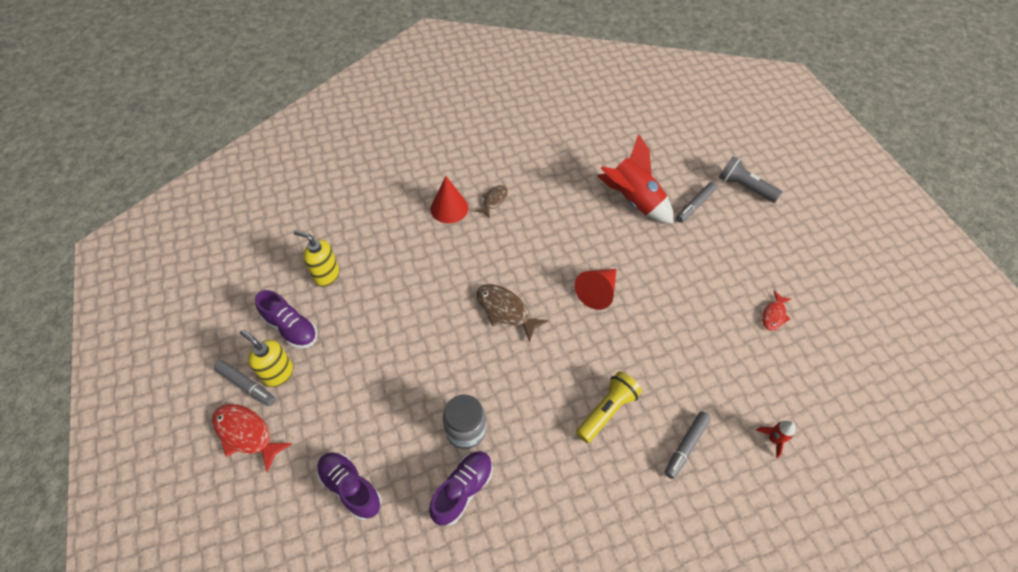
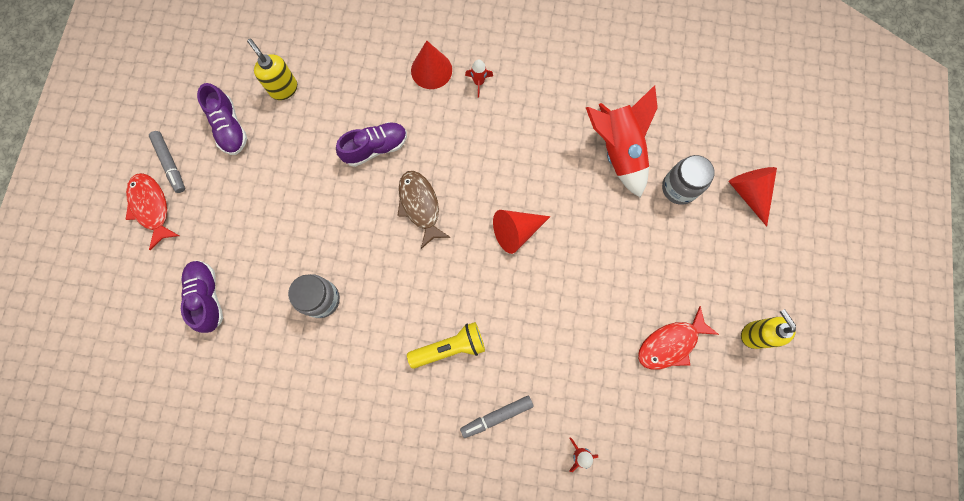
camera: 30 degrees right, 20 degrees up
yellow soap dispenser [240,329,294,387] -> yellow soap dispenser moved to [741,309,796,349]
purple shoe [429,451,493,526] -> purple shoe moved to [336,122,407,167]
brown fish [475,185,507,218] -> red rocket [465,59,493,97]
grey marker [676,182,717,223] -> grey jar [662,155,715,205]
grey flashlight [719,156,782,203] -> red cone [729,167,777,227]
red fish [762,291,791,331] -> red fish [638,306,719,370], size x1.61

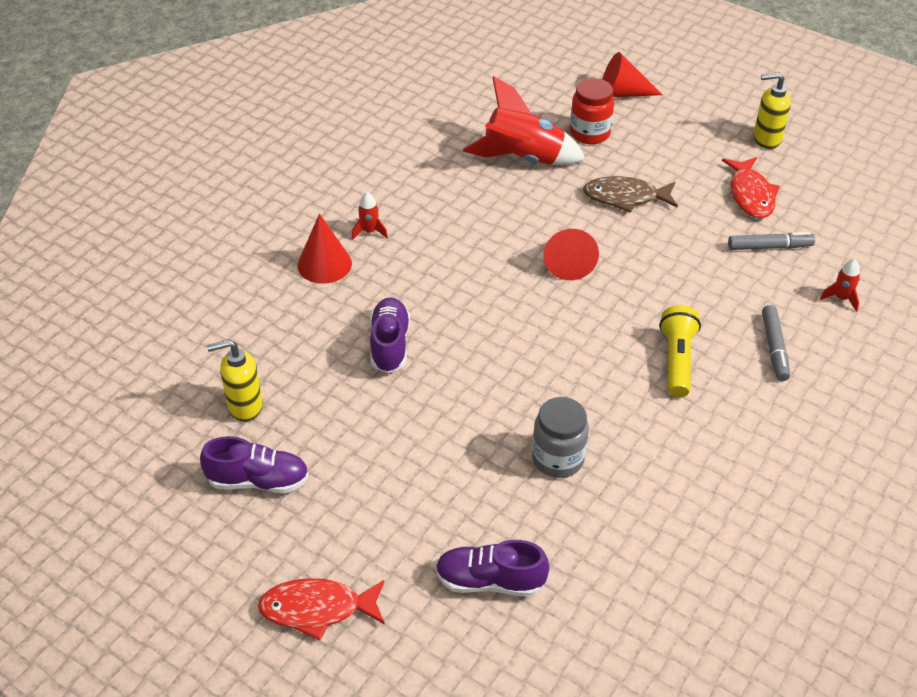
camera: 65 degrees left, 30 degrees down
grey marker [149,131,185,193] -> grey marker moved to [728,232,815,250]
brown fish [397,171,451,249] -> brown fish moved to [583,176,678,213]
grey jar [662,155,715,205] -> red jar [570,78,614,144]

